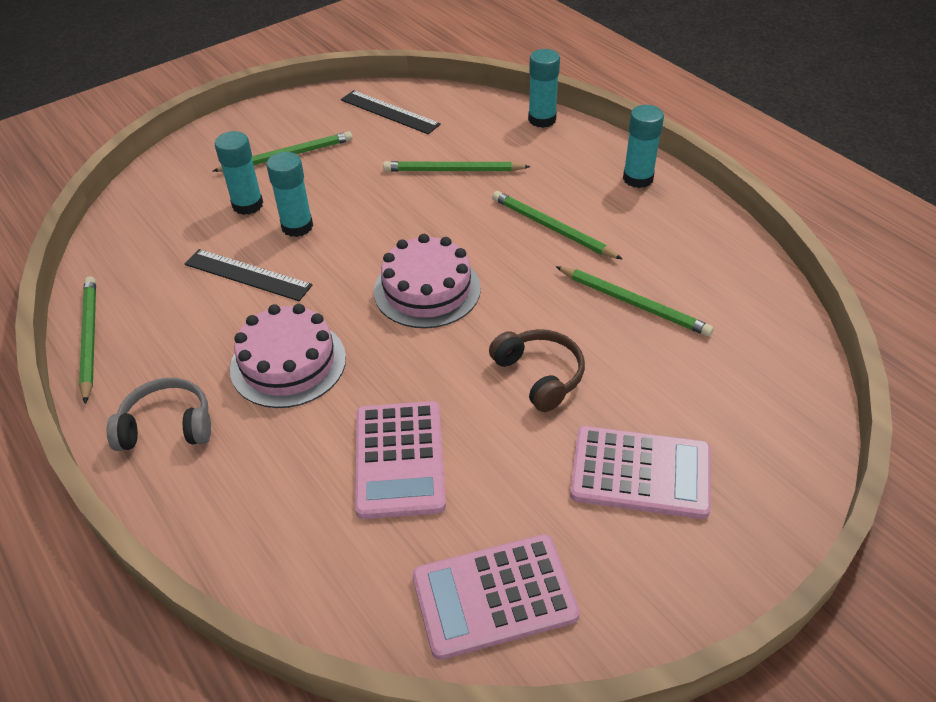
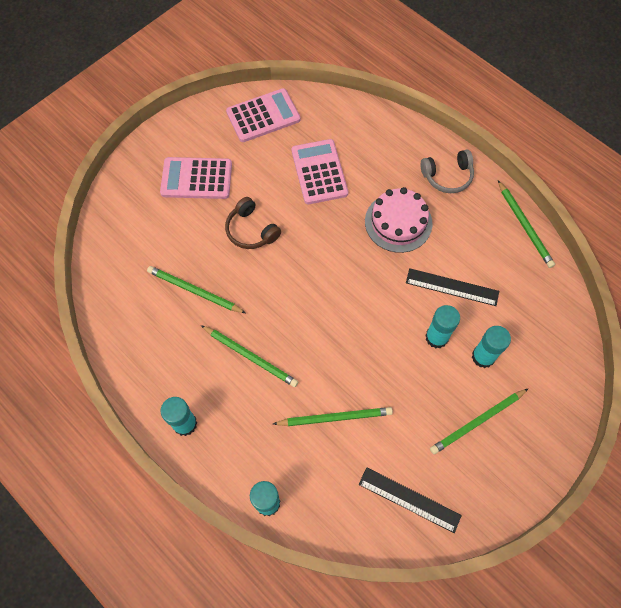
camera: 170 degrees right, 20 degrees up
pink cake [374,234,481,328] -> none

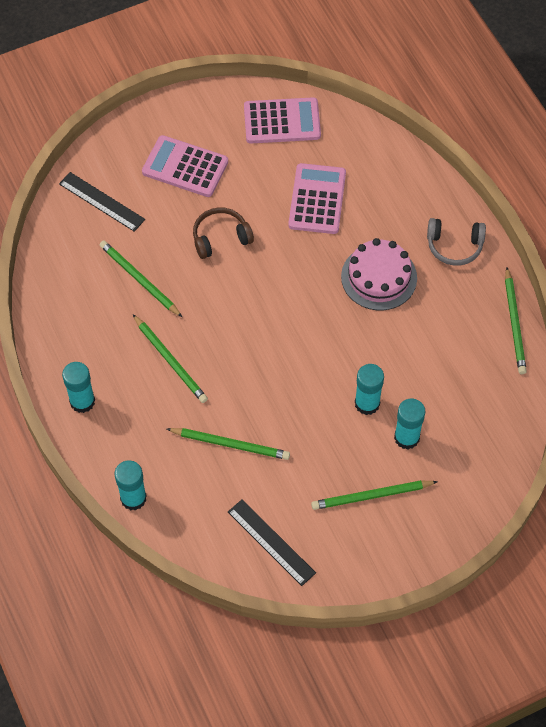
camera: 20 degrees right, 5 degrees down
brown headphones [225,197,281,249] -> brown headphones turned 90 degrees clockwise [193,207,254,259]
black ruler [406,268,499,306] -> black ruler moved to [59,172,145,232]

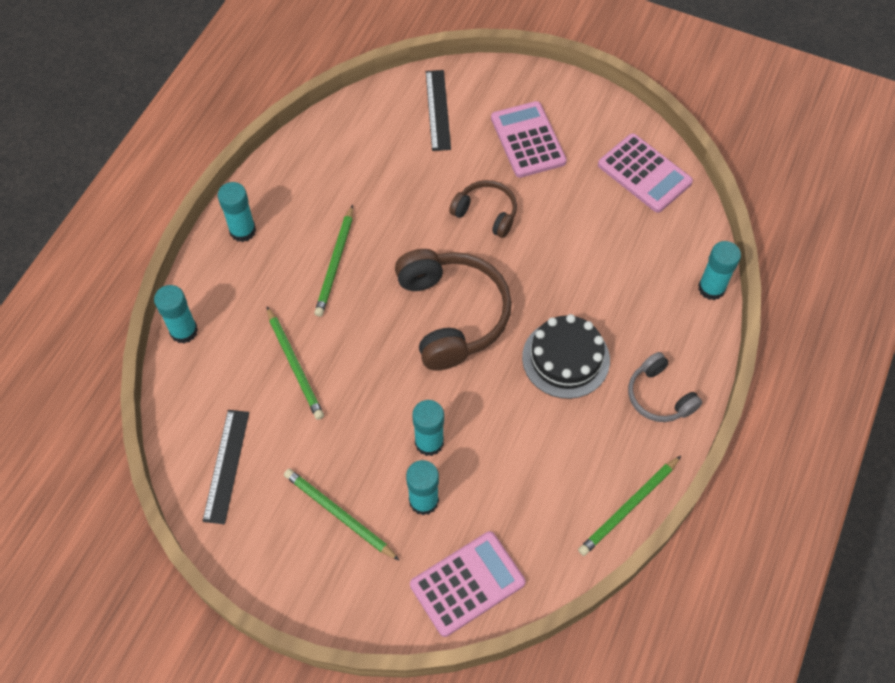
camera: 50 degrees right, 0 degrees up
green pencil [99,240,182,317] -> none
pink calculator [288,163,346,234] -> pink calculator moved to [410,531,526,637]
pink cake [341,238,417,311] -> black cake [522,314,610,399]
none -> brown headphones [395,249,512,371]
none -> turquoise glue stick [698,241,741,300]

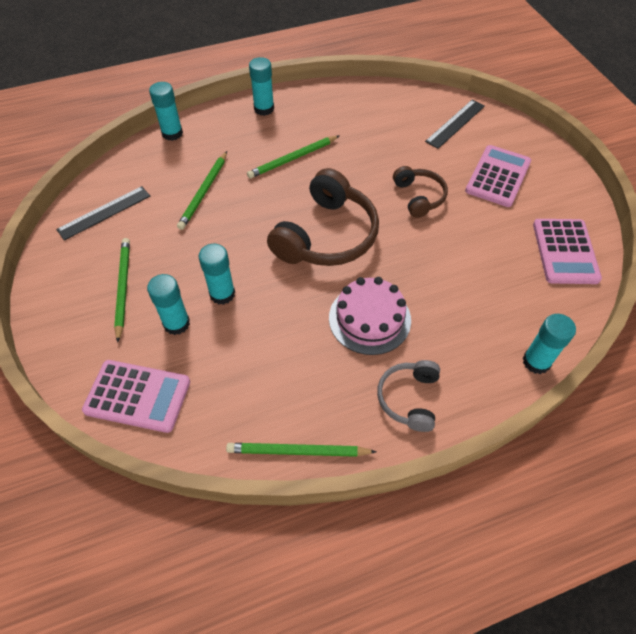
camera: 45 degrees right, 5 degrees down
black cake [522,314,610,399] -> pink cake [329,277,411,355]

